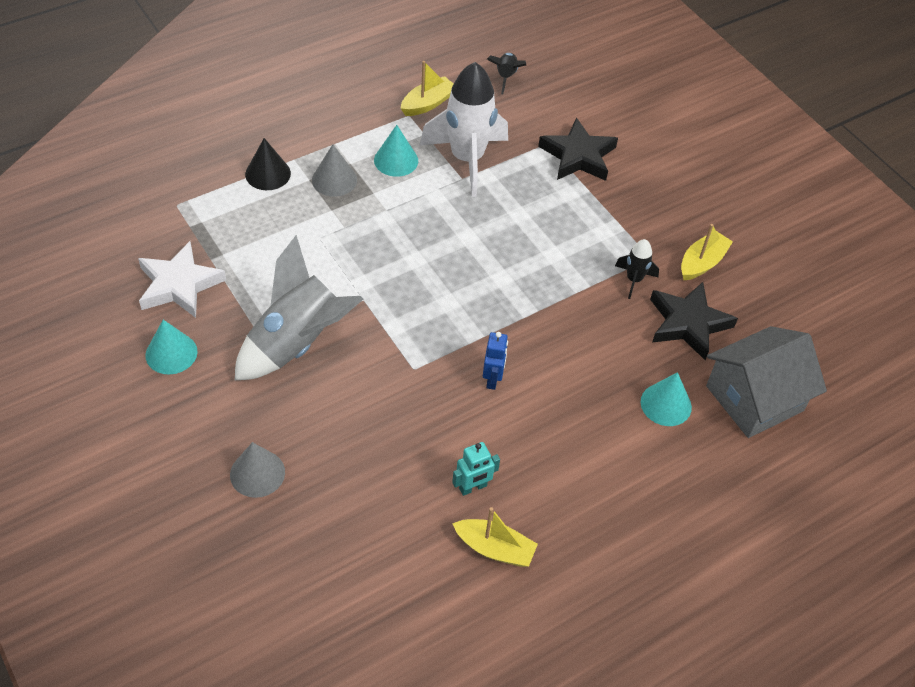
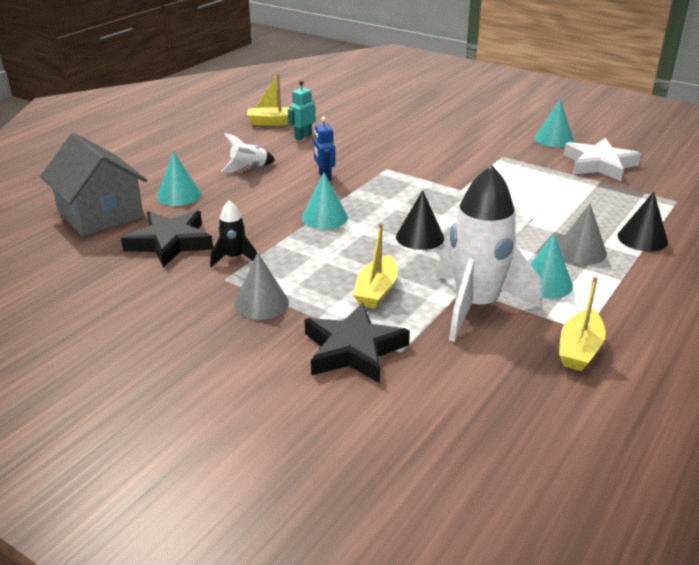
camera: 160 degrees right, 20 degrees down
grey cone [230,442,285,498] -> grey cone moved to [234,252,289,320]
grey rocket [235,235,363,380] -> none
black rocket [487,53,526,94] -> none
yellow boat [681,224,733,280] -> yellow boat moved to [353,223,397,309]
grey house [706,326,827,438] -> grey house turned 75 degrees counterclockwise [40,133,147,236]
none -> white rocket [221,133,275,172]
none -> turquoise cone [302,172,348,229]
none -> black cone [396,190,444,250]

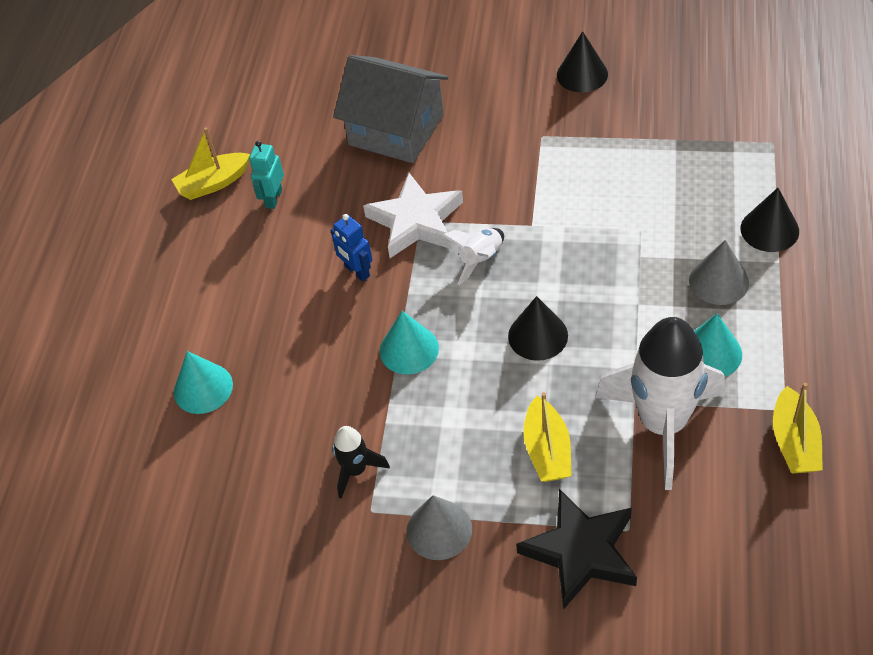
camera: 20 degrees left, 20 degrees up
grey house [40,133,147,236] -> grey house moved to [333,55,448,163]
black star [121,210,213,268] -> none
white rocket [221,133,275,172] -> white rocket moved to [443,228,504,285]
turquoise cone [534,100,574,147] -> black cone [557,31,608,93]
white star [564,138,641,181] -> white star moved to [363,173,463,258]

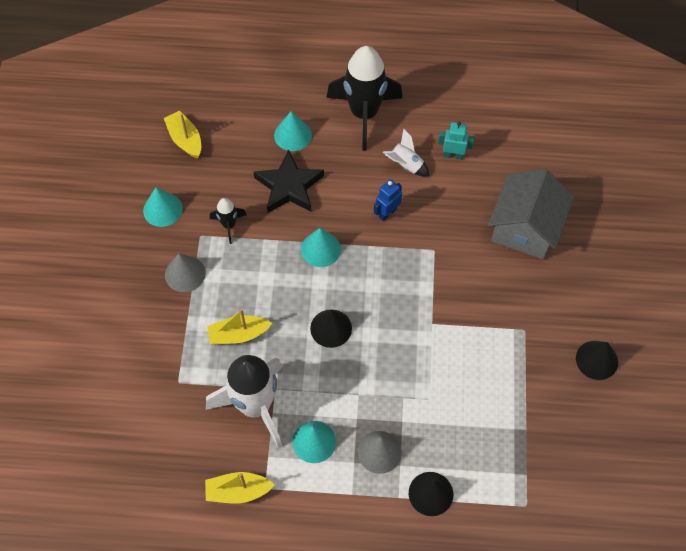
camera: 80 degrees right, 10 degrees up
yellow boat [171,127,250,200] -> yellow boat moved to [164,111,201,158]
white star [363,173,463,258] -> none
white rocket [443,228,504,285] -> white rocket moved to [383,129,430,177]
black star [516,489,637,610] -> black star moved to [253,149,324,213]
none -> turquoise cone [143,187,183,227]
none -> black rocket [326,46,402,151]

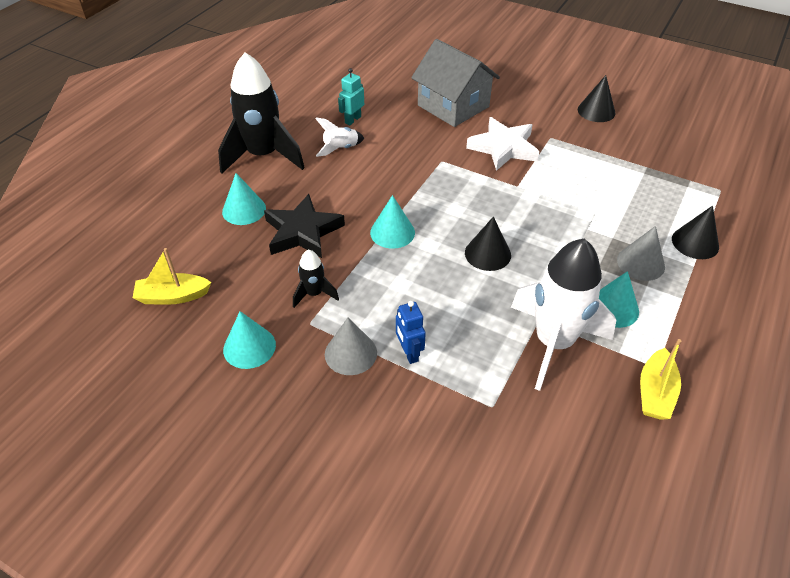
camera: 65 degrees left, 15 degrees down
yellow boat [207,309,272,344] -> none
blue robot [374,179,402,221] -> blue robot moved to [396,301,426,364]
none -> white star [466,117,539,171]

